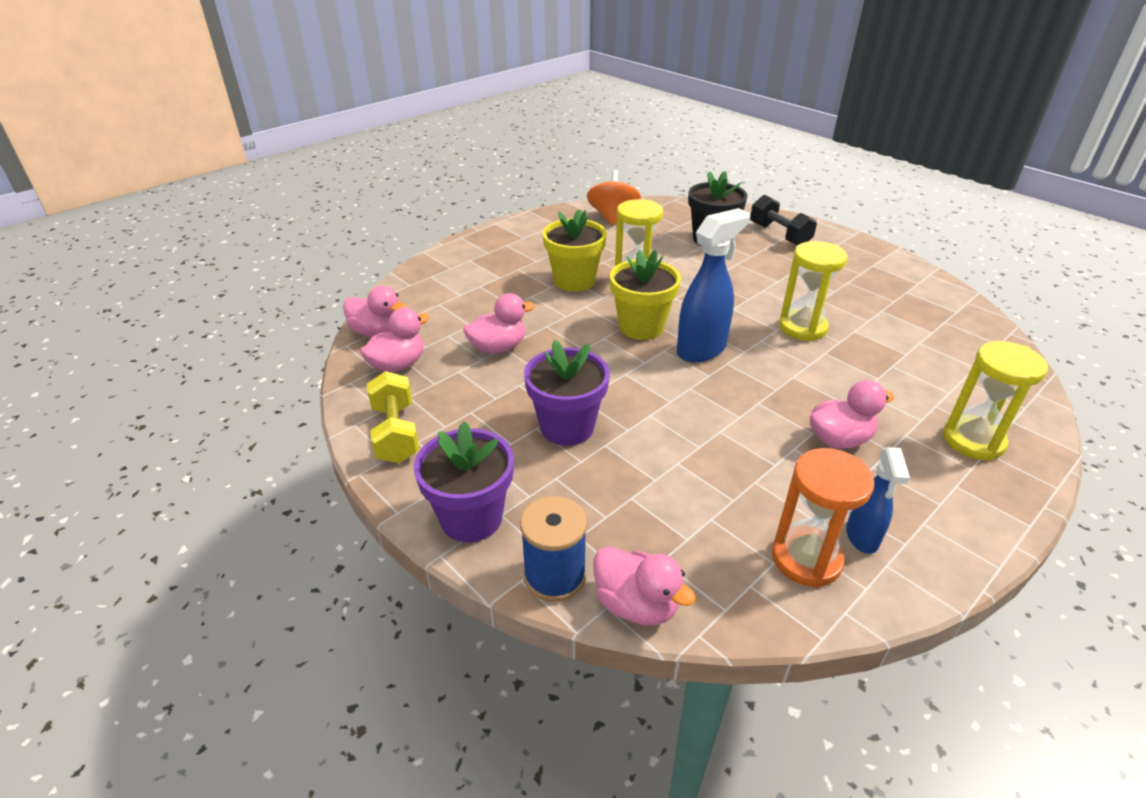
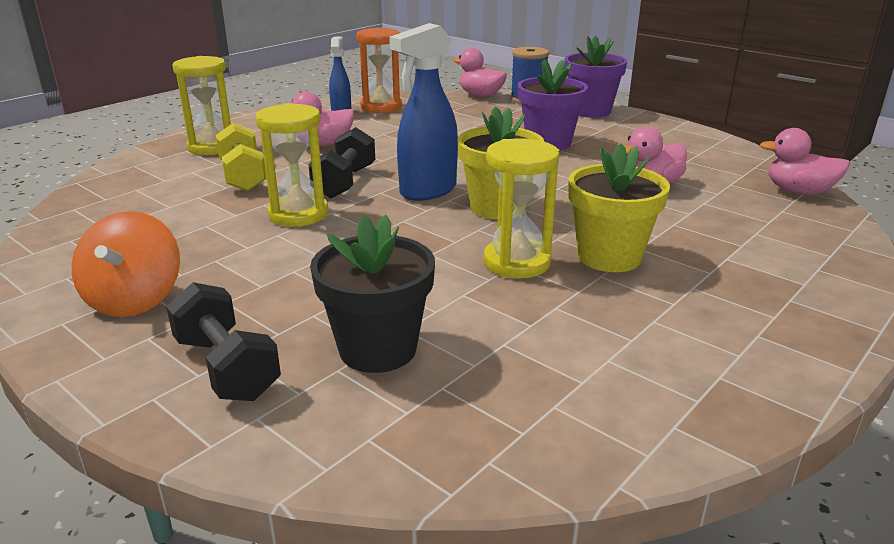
camera: 175 degrees right, 10 degrees down
pink duck [360,308,429,372] -> none
yellow dumbbell [367,371,419,463] -> yellow dumbbell moved to [216,123,267,191]
orange spinning top [587,170,641,226] -> orange spinning top moved to [72,211,180,317]
none -> black dumbbell [308,127,375,199]

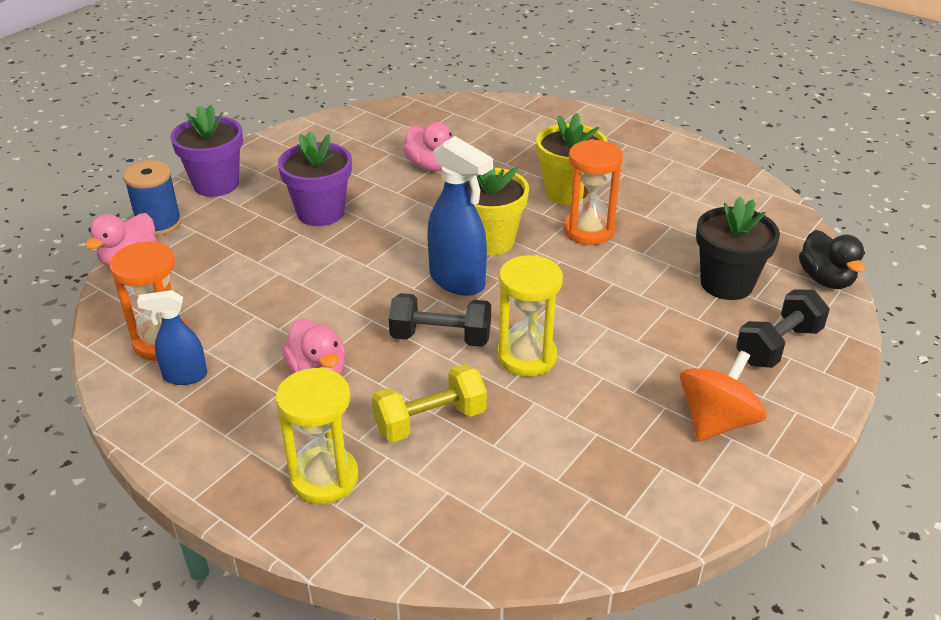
camera: 95 degrees left, 10 degrees up
orange spinning top [72,211,180,317] -> orange spinning top turned 45 degrees counterclockwise [680,351,767,441]
yellow hourglass [483,138,559,278] -> orange hourglass [564,139,623,245]
pink duck [760,128,850,195] -> none
none -> black duck [799,230,865,289]

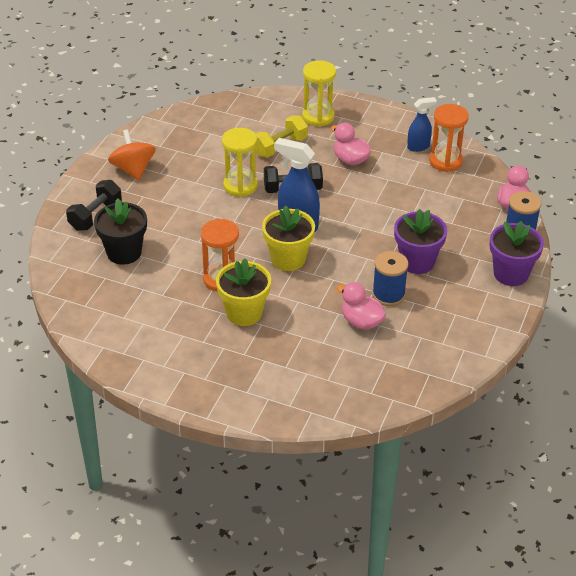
camera: 165 degrees right, 5 degrees up
orange spinning top [680,351,767,441] -> orange spinning top turned 135 degrees clockwise [108,129,156,180]
black duck [799,230,865,289] -> none
none -> blue spool [372,251,408,306]

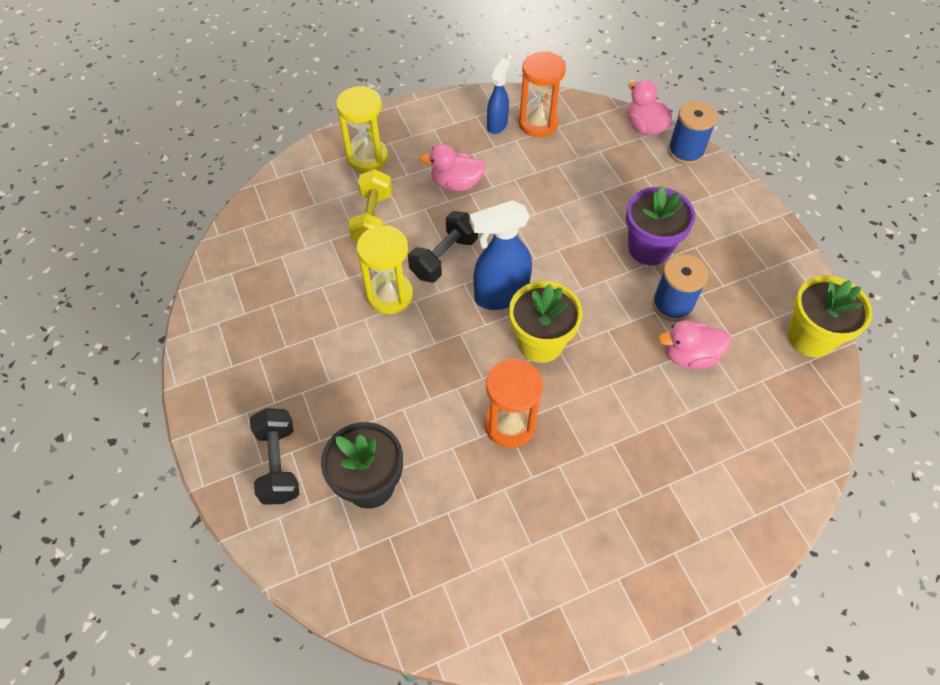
camera: 45 degrees left, 15 degrees up
orange spinning top [108,129,156,180] -> none
yellow flower pot [216,259,271,326] -> yellow flower pot moved to [788,275,873,357]
purple flower pot [490,221,544,286] -> none

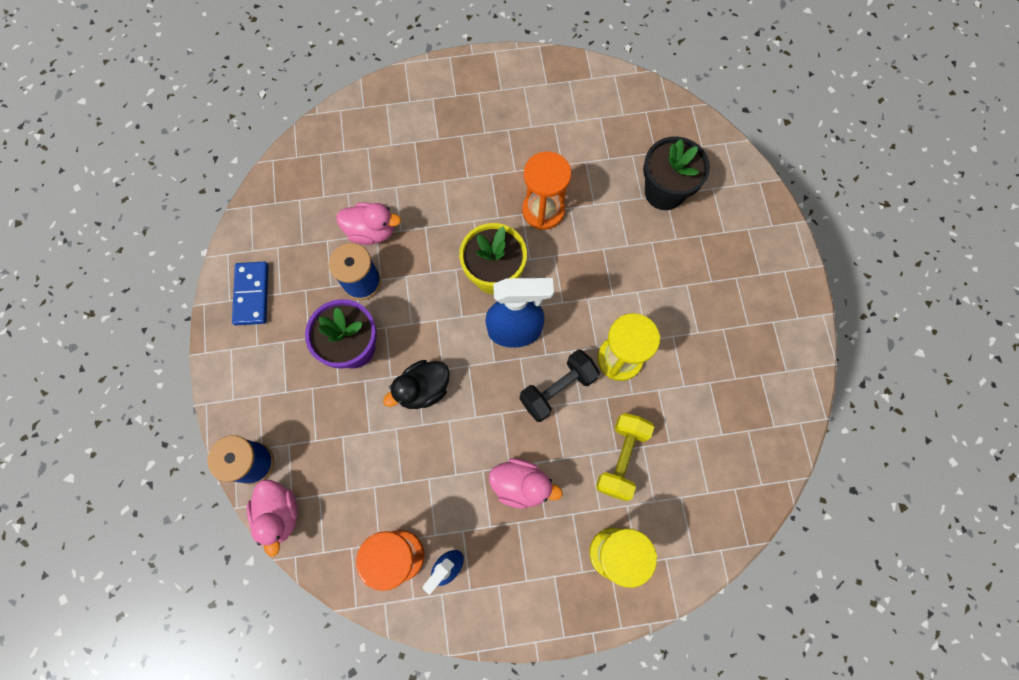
camera: 165 degrees left, 15 degrees up
black dumbbell [250,408,299,504] -> none
yellow flower pot [788,275,873,357] -> none
none -> blue domino [232,262,269,325]
none -> black duck [383,360,450,409]

